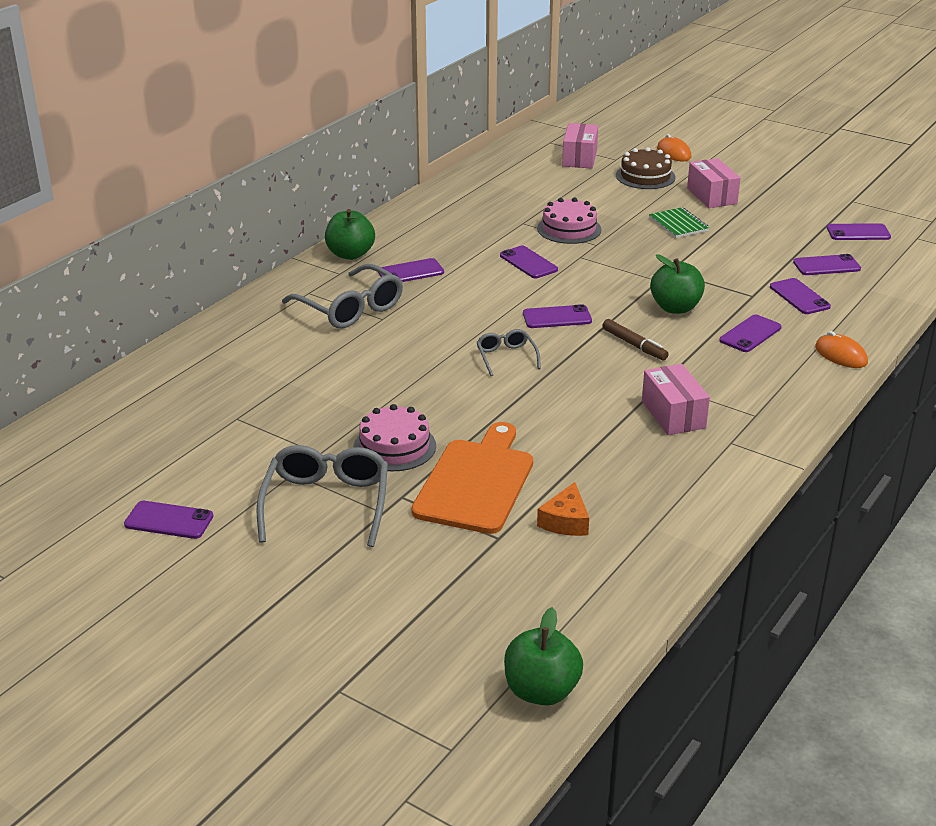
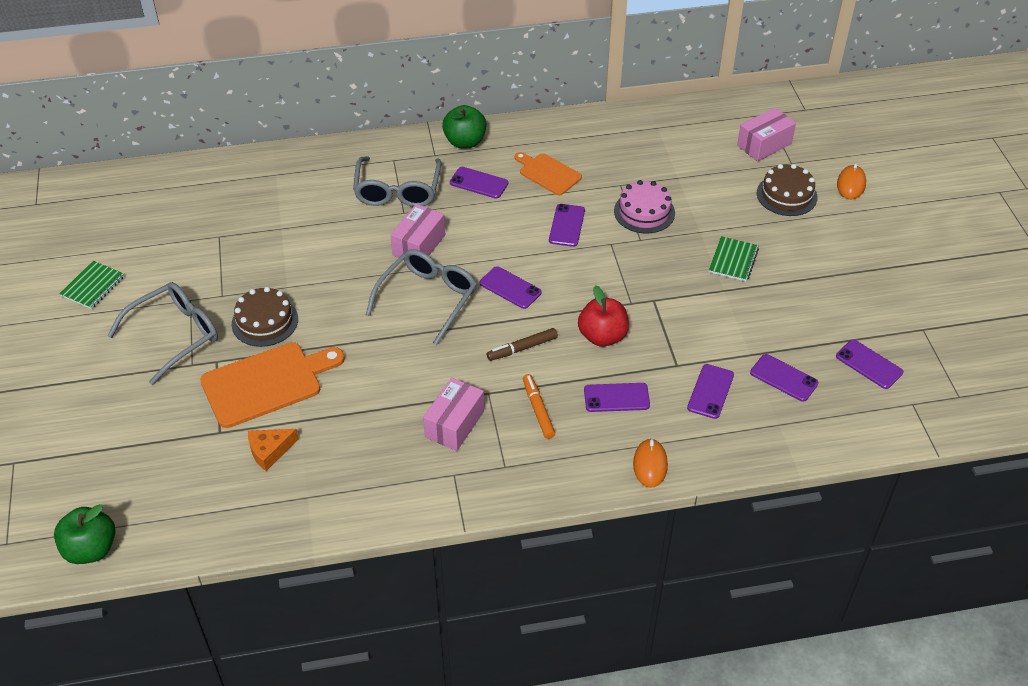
camera: 45 degrees right, 15 degrees up
purple phone [124,501,213,539] -> green notebook [59,261,124,309]
pink cake [353,404,436,471] -> brown cake [232,287,298,347]
grey glasses [476,329,541,376] -> grey glasses [366,249,477,346], size x1.85
brown marker [602,319,669,360] -> brown marker turned 60 degrees clockwise [487,328,558,361]
green apple [650,254,705,314] -> red apple [578,285,629,347]
pink box [687,158,741,208] -> pink box moved to [390,204,445,258]
none -> orange cutting board [515,152,582,195]
none -> orange marker [523,374,555,439]

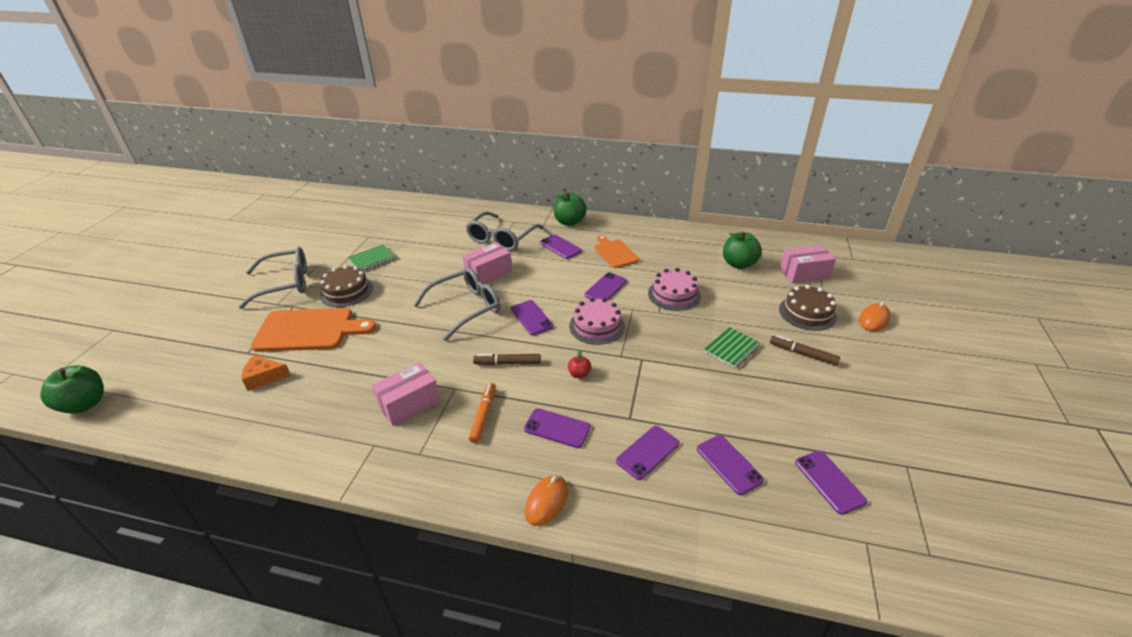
camera: 25 degrees right, 10 degrees down
green notebook [59,261,124,309] -> green notebook moved to [348,245,396,271]
red apple [578,285,629,347] -> red apple [568,350,591,378], size x0.50
none -> pink cake [569,298,625,345]
none -> green apple [723,231,762,269]
none -> brown marker [770,335,840,366]

